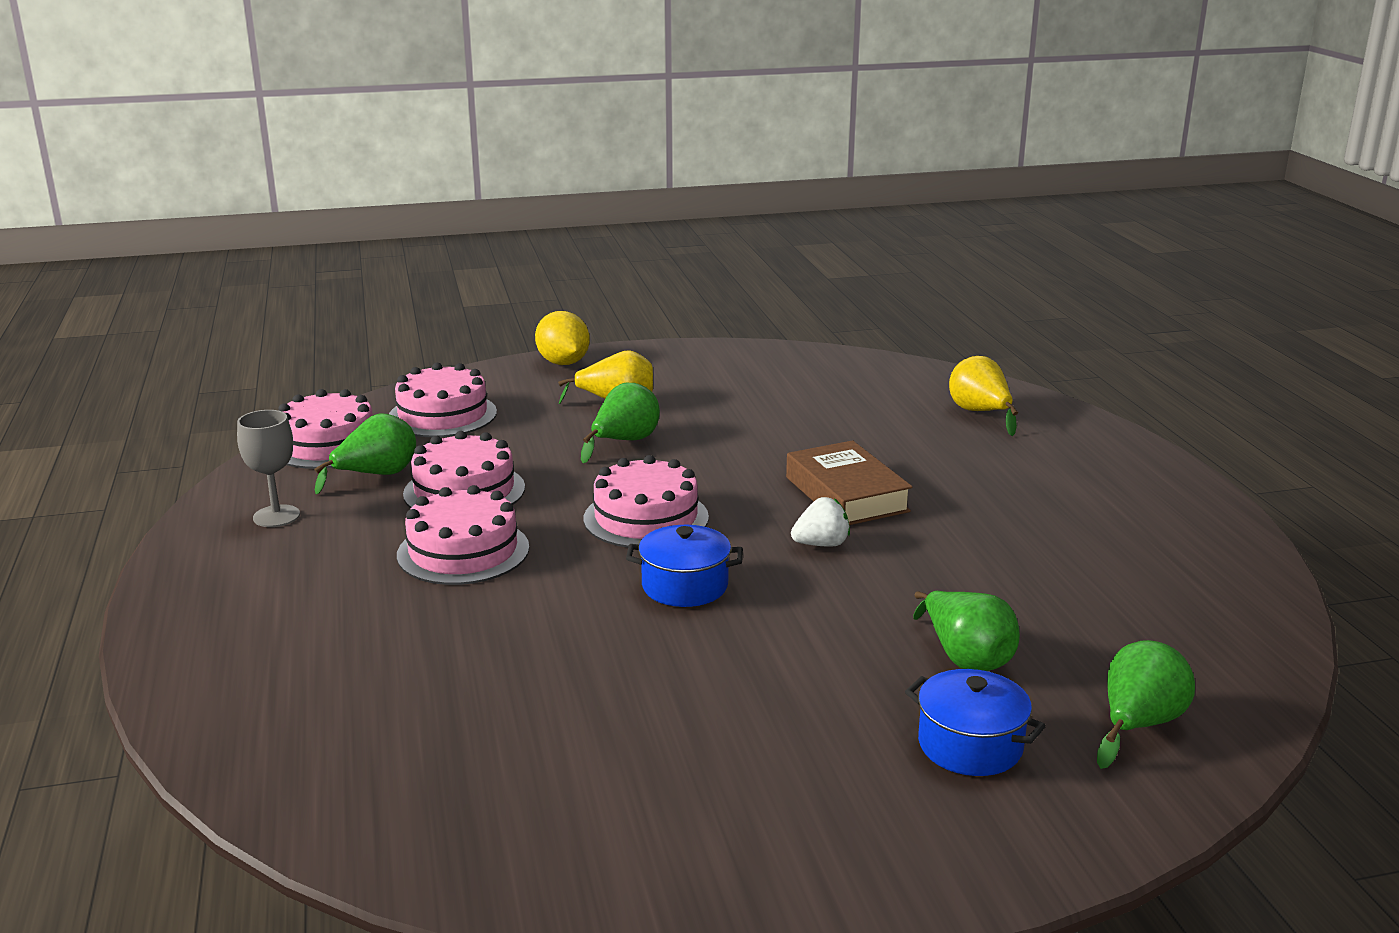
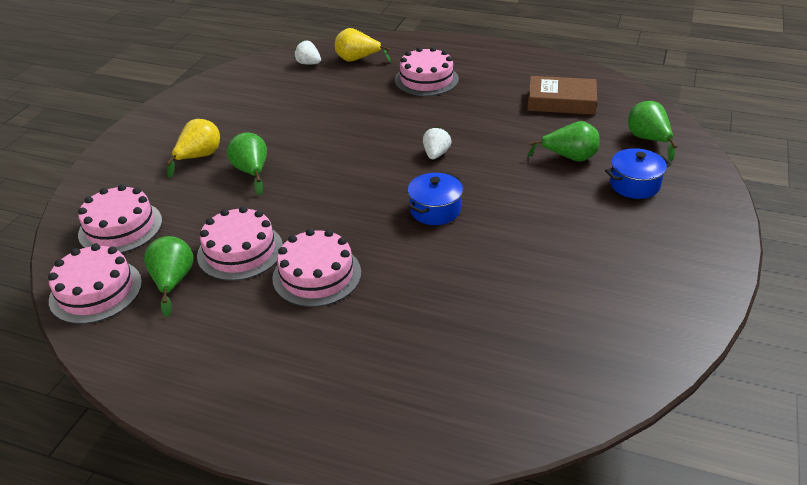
camera: 55 degrees left, 15 degrees up
grey goblet [237,410,300,527] -> none
yellow lemon [535,311,590,365] -> none
pink cake [584,455,709,548] -> pink cake moved to [395,47,459,96]
brown book [786,440,913,525] -> brown book moved to [527,76,597,115]
none -> white strawberry [294,41,321,65]

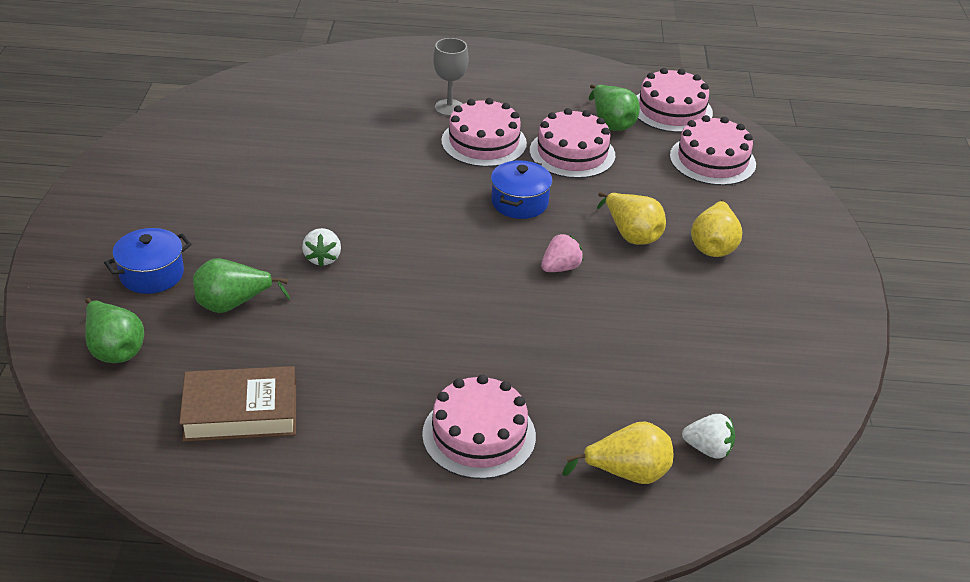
camera: 160 degrees right, 0 degrees up
green pear [227,132,267,195] -> yellow pear [597,192,666,245]
blue pot [408,173,463,225] -> blue pot moved to [491,160,552,219]
white strawberry [423,127,452,159] -> white strawberry moved to [302,228,341,267]
none -> grey goblet [433,38,469,116]
none -> pink strawberry [541,234,583,272]

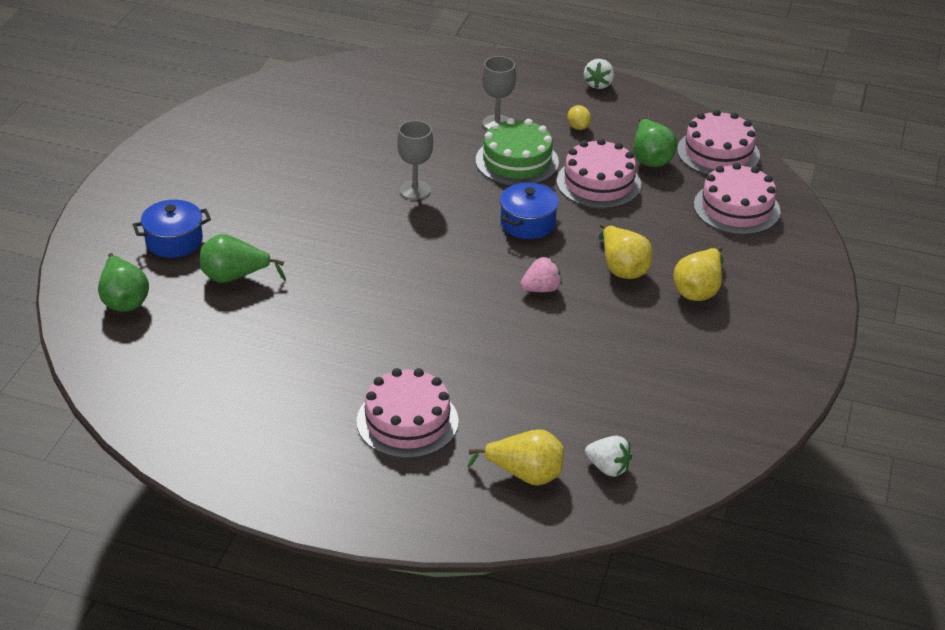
camera: 15 degrees right, 0 degrees up
brown book [179,366,296,442] -> none
white strawberry [302,228,341,267] -> white strawberry moved to [584,59,614,89]
pink cake [441,98,527,167] -> green cake [476,118,559,186]
none -> grey goblet [397,120,433,200]
none -> yellow lemon [567,105,591,130]

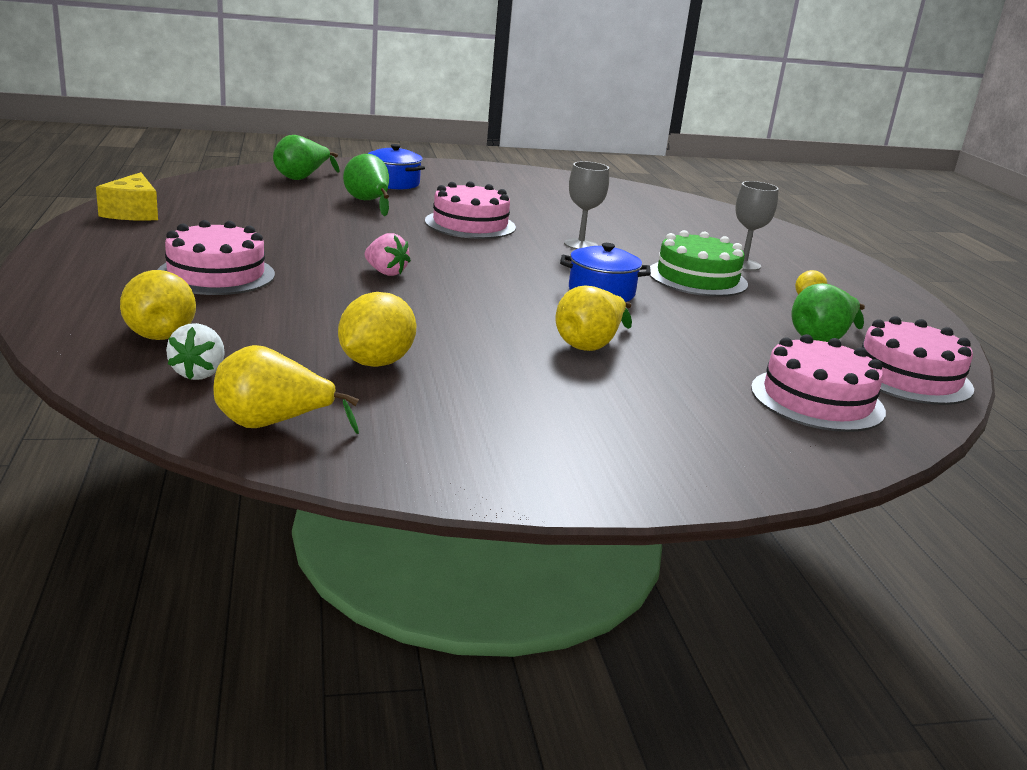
camera: 60 degrees right, 15 degrees down
pink strawberry [520,257,562,292] -> pink strawberry moved to [365,233,411,276]
pink cake [557,138,641,209] -> pink cake moved to [425,181,516,239]
white strawberry [584,59,614,89] -> none
yellow pear [673,247,724,301] -> yellow pear moved to [214,345,359,434]
none -> yellow cheese [96,172,158,221]
none -> yellow lemon [338,292,417,367]

